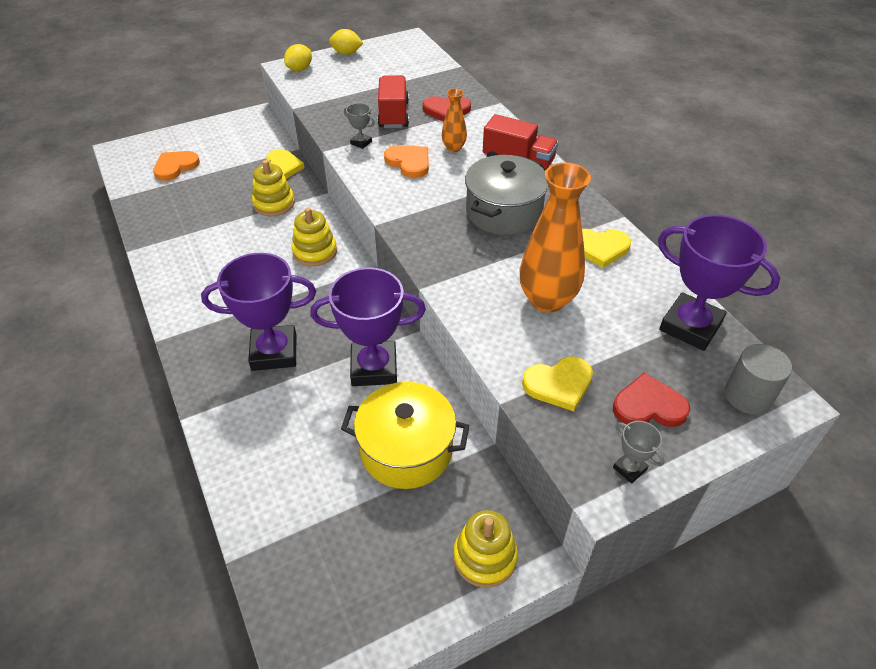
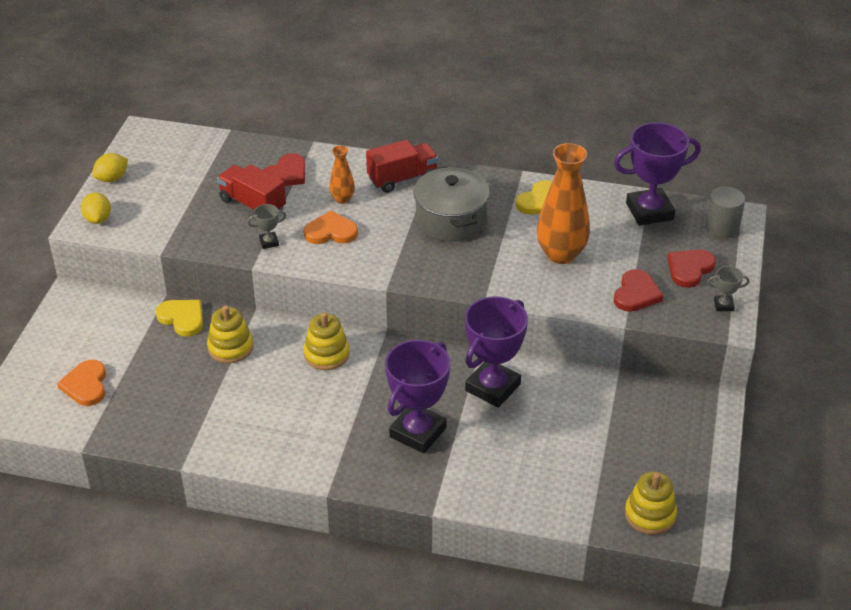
camera: 50 degrees left, 5 degrees down
yellow pot [341,382,470,489] -> none
yellow stacking toy [453,510,518,588] -> yellow stacking toy moved to [625,471,677,535]
yellow heart [522,356,593,412] -> red heart [614,269,664,312]

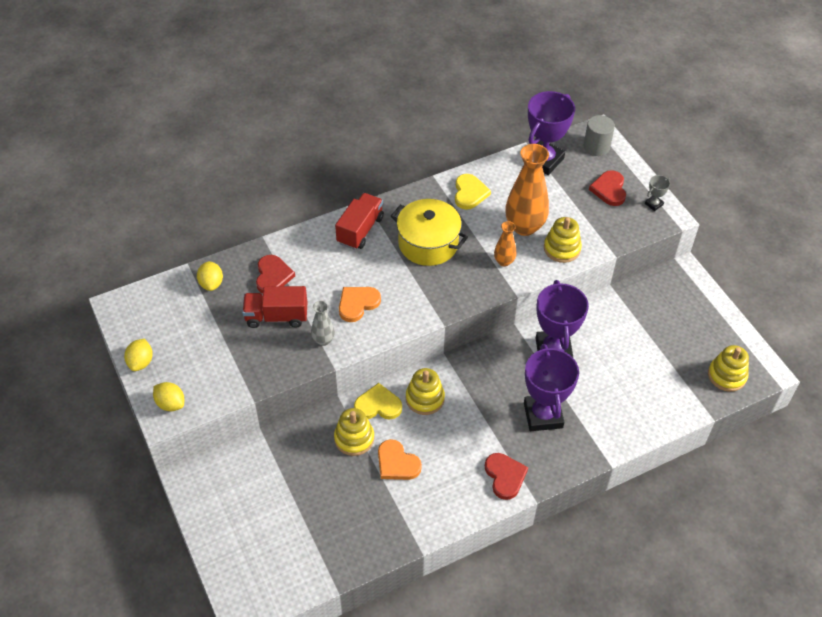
camera: 40 degrees left, 10 degrees up
orange heart [57,360,106,406] -> orange heart moved to [378,439,422,480]
yellow heart [156,300,203,337] -> yellow heart moved to [354,383,402,420]
grey trophy [247,204,286,249] -> grey vase [311,301,335,346]
orange vase [329,145,355,204] -> orange vase moved to [494,221,516,267]
grey pot [414,166,490,242] -> yellow pot [391,199,468,266]
red heart [614,269,664,312] -> red heart moved to [485,453,528,500]
none -> yellow lemon [197,261,223,291]
none -> yellow stacking toy [544,217,582,263]

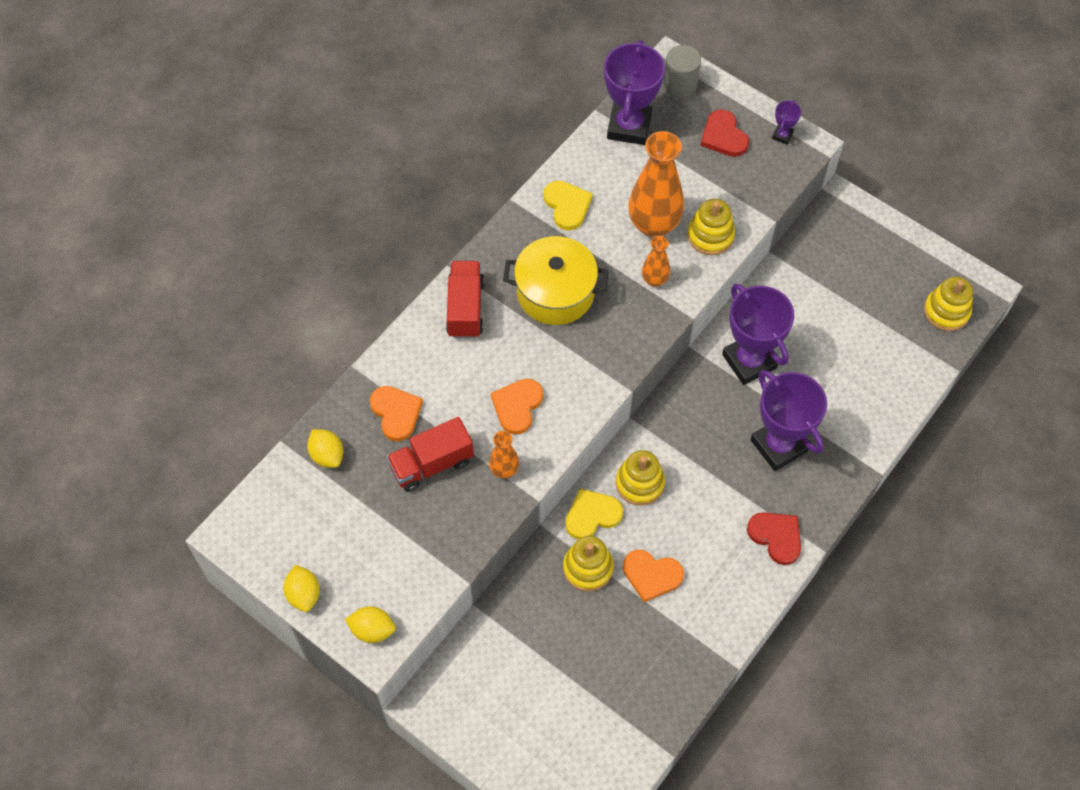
camera: 25 degrees left, 10 degrees up
red heart [256,255,295,293] -> orange heart [370,386,423,442]
grey vase [311,301,335,346] -> orange vase [489,431,519,479]
grey trophy [645,175,670,211] -> purple trophy [772,100,801,145]

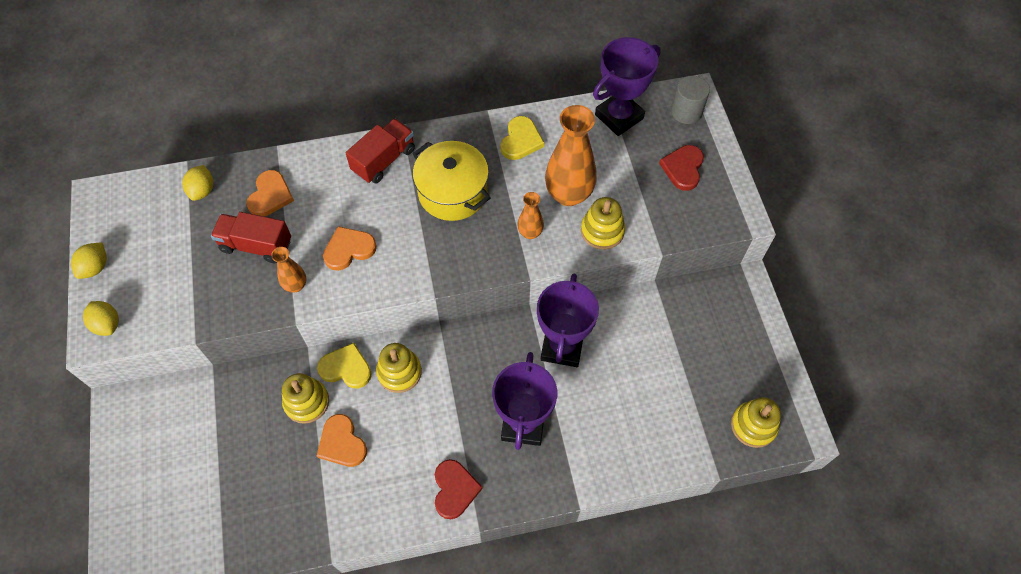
camera: 40 degrees right, 0 degrees up
purple trophy [772,100,801,145] -> none

